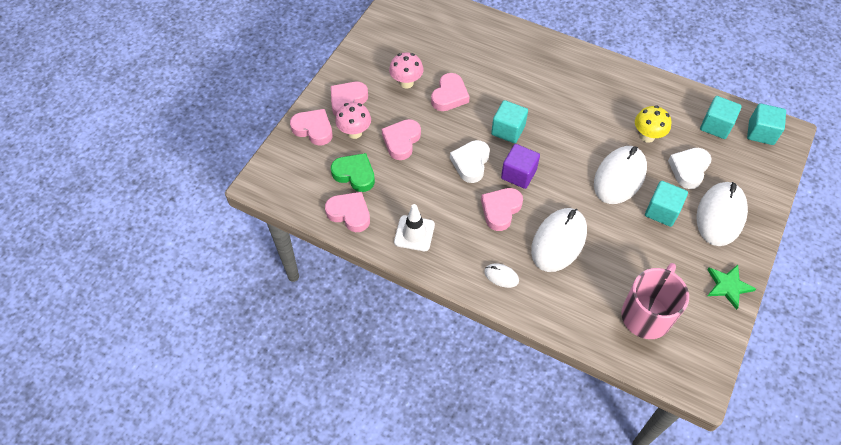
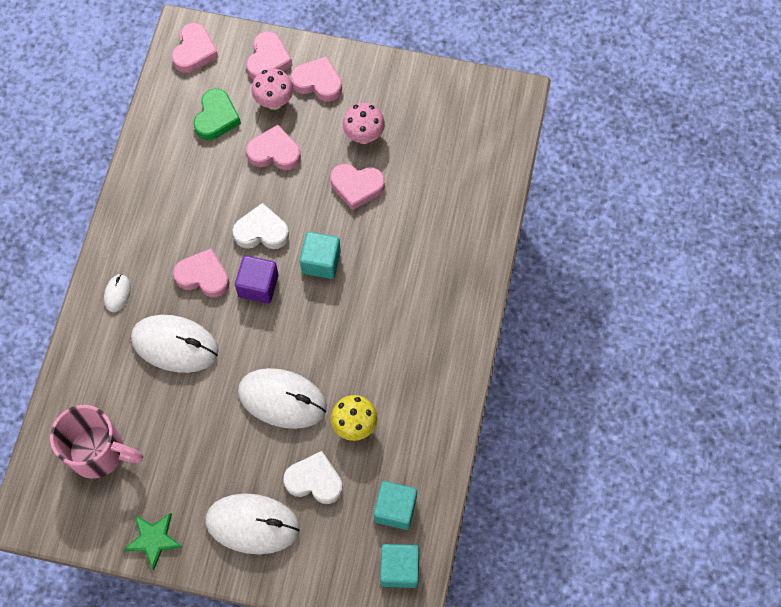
camera: 75 degrees right, 10 degrees up
pink heart [325,192,370,232] -> pink heart moved to [172,23,218,73]
white traffic cone [394,204,435,251] -> none
turquoise cube [645,181,688,227] -> none

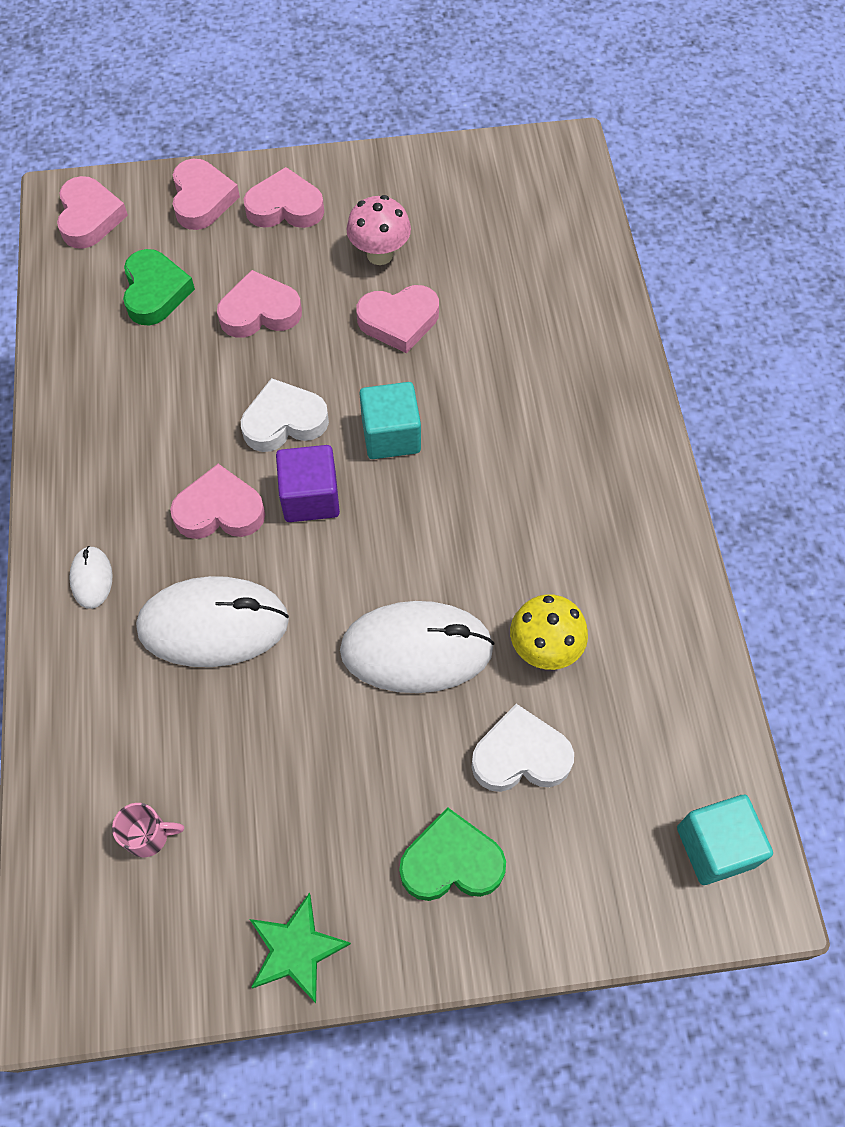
camera: 20 degrees left, 5 degrees down
pink mug [50,405,143,479] -> pink mug [112,803,184,857], size x0.43
white mouse [205,493,300,554] -> green heart [399,807,506,901]
pink mushroom [251,68,294,110] -> none
turquoise cube [374,481,417,530] -> none

